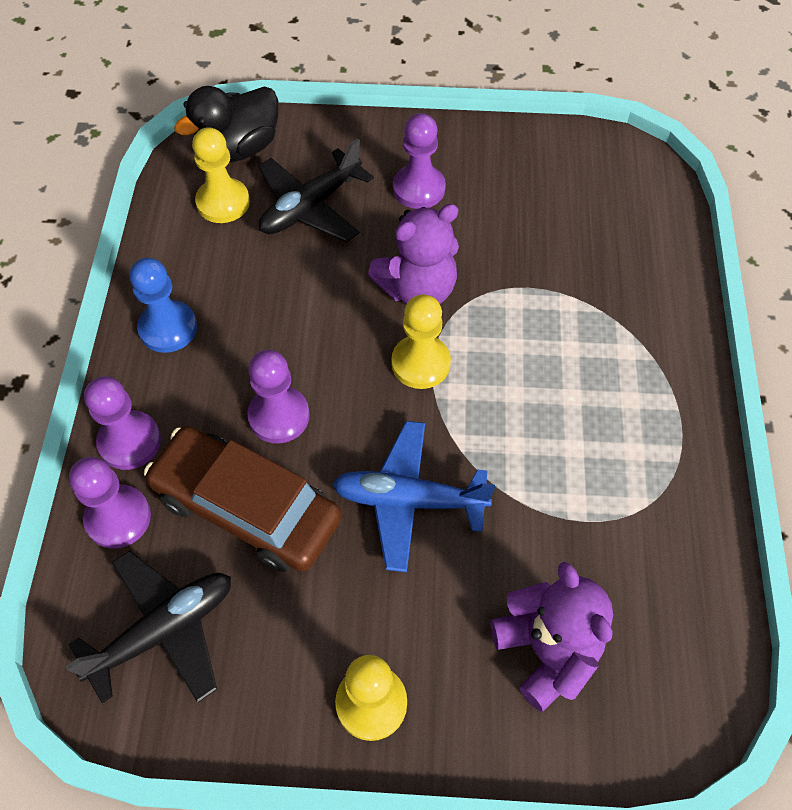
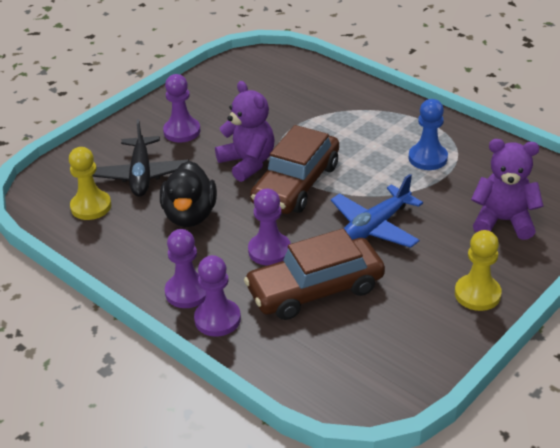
camera: 50 degrees left, 20 degrees down
black plane [65,551,231,703] -> none
purple pawn [69,457,151,549] -> purple pawn moved to [165,229,206,308]
blue pawn [129,258,197,353] -> blue pawn moved to [408,99,448,170]
black duck [174,86,278,162] -> black duck moved to [160,161,217,227]
purple teddy bear [368,204,459,305] -> purple teddy bear turned 45 degrees counterclockwise [215,81,275,182]
yellow pawn [391,294,451,389] -> brown car [250,125,339,214]

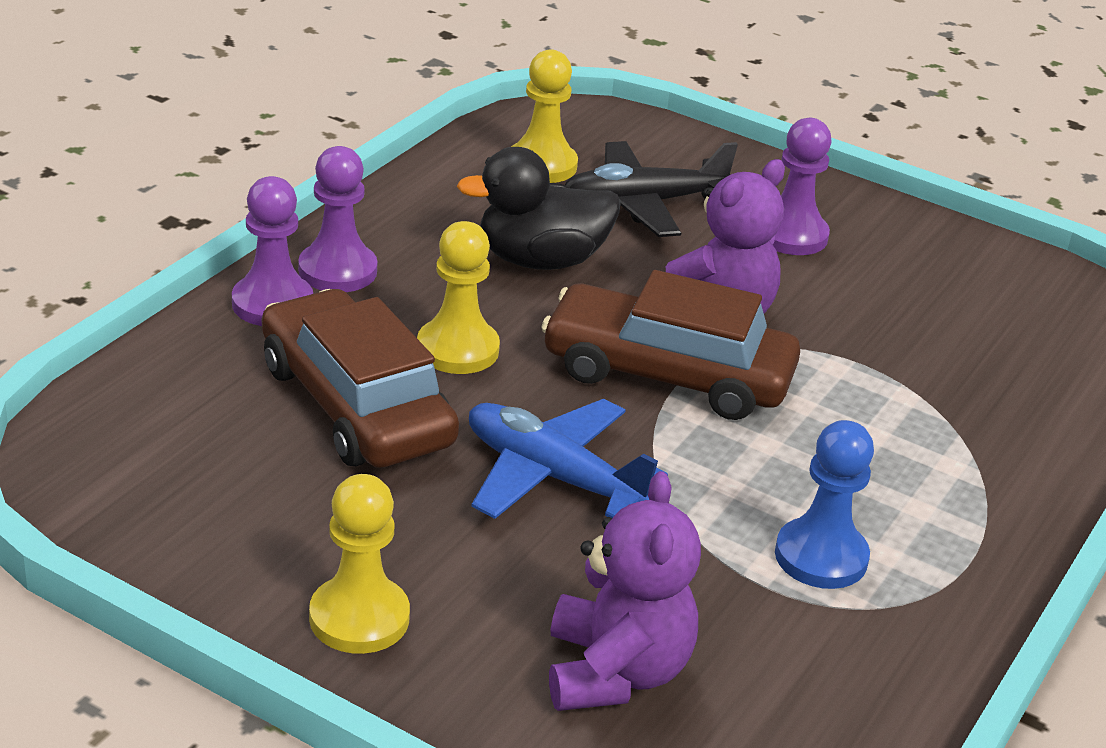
camera: 75 degrees right, 5 degrees down
purple pawn [248,189,291,265] -> yellow pawn [417,221,500,374]

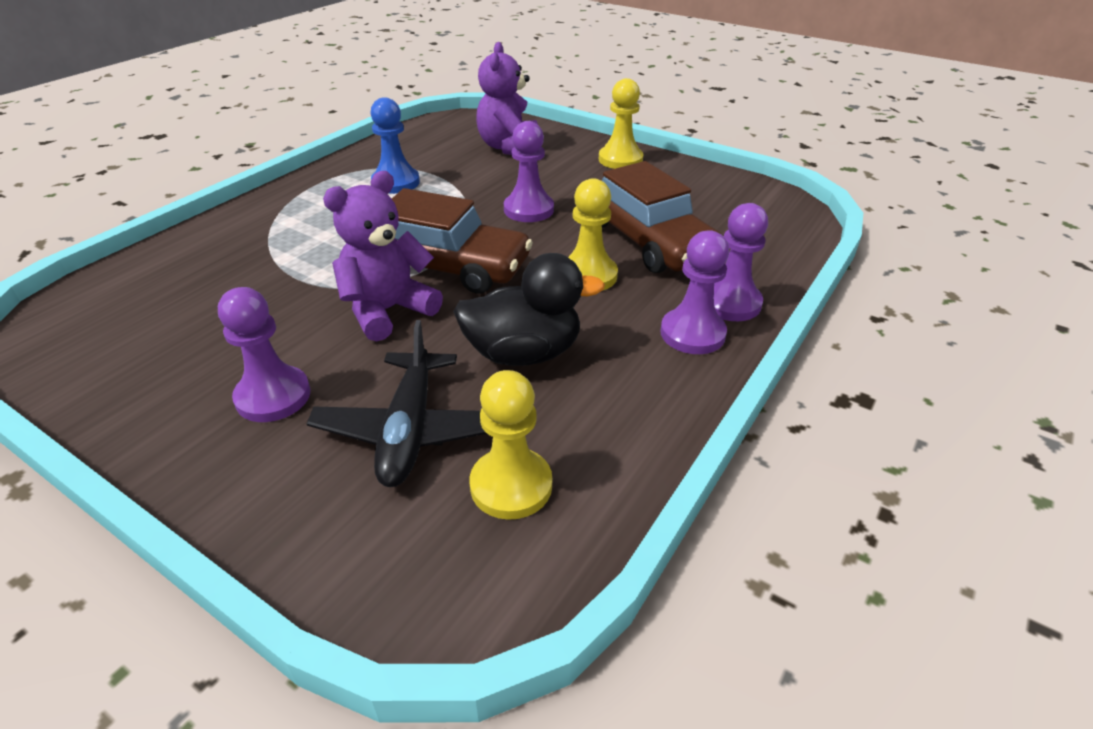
camera: 175 degrees left, 5 degrees up
blue plane [469,399,668,519] -> purple pawn [504,121,554,222]
black plane [565,141,738,237] -> black plane turned 105 degrees clockwise [307,320,487,487]

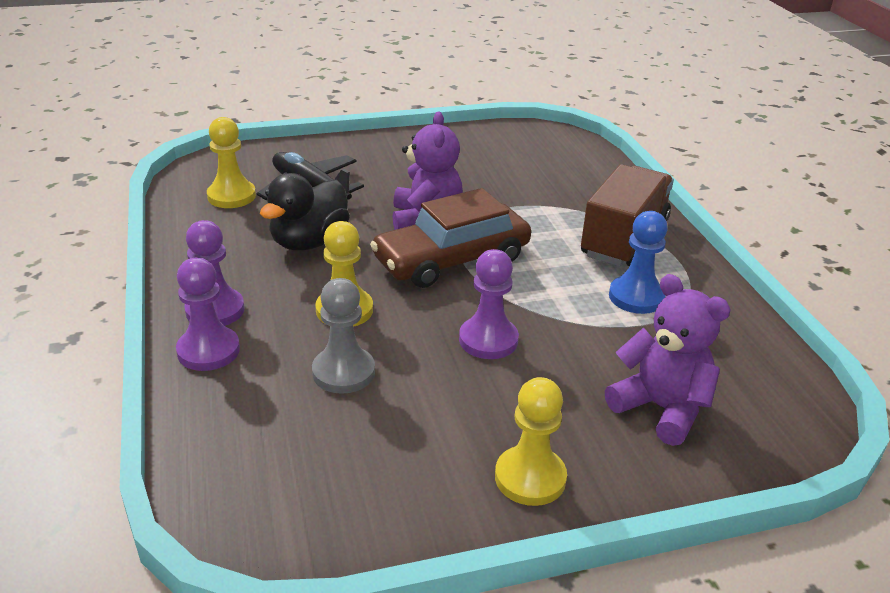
camera: 130 degrees right, 5 degrees down
purple pawn [218,287,311,422] -> none
brown car [601,161,721,273] -> grey pawn [312,278,375,394]
none -> brown truck [581,164,674,266]

